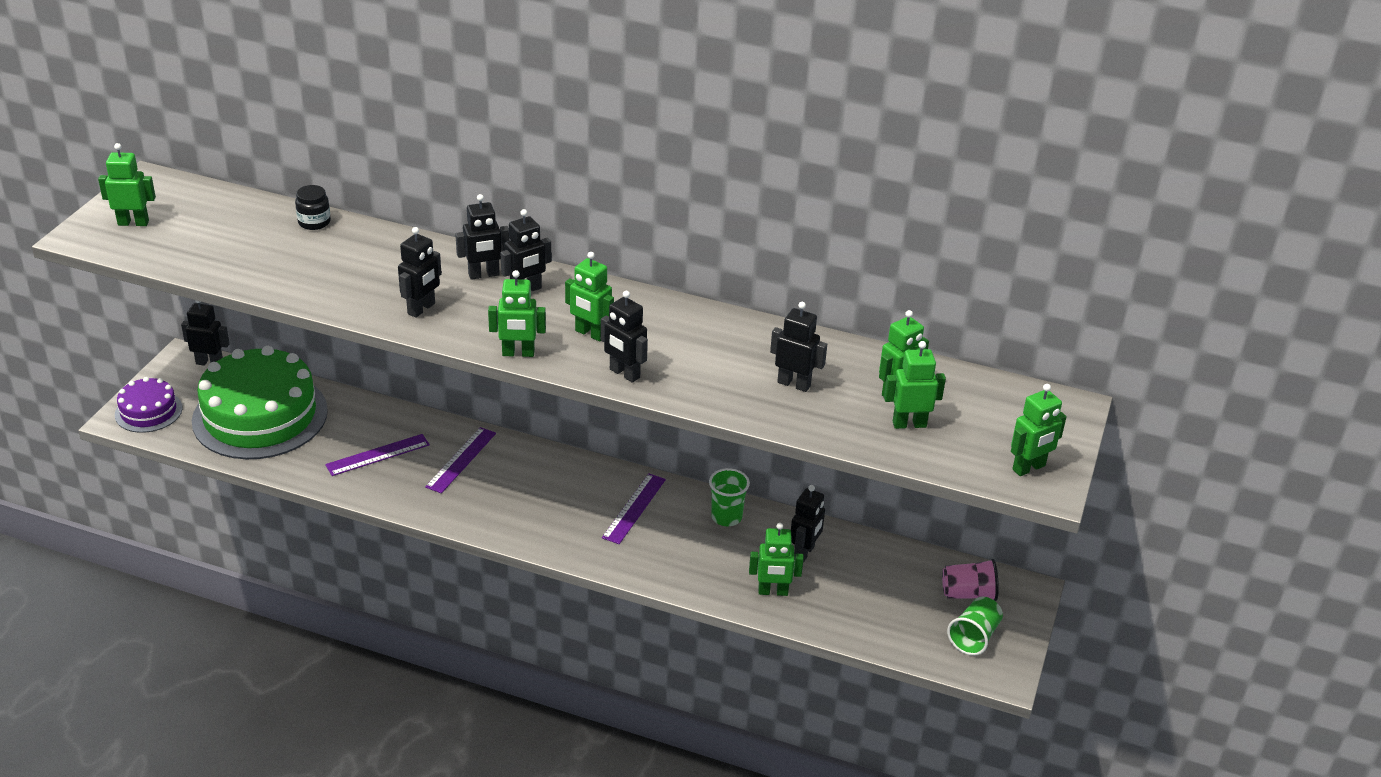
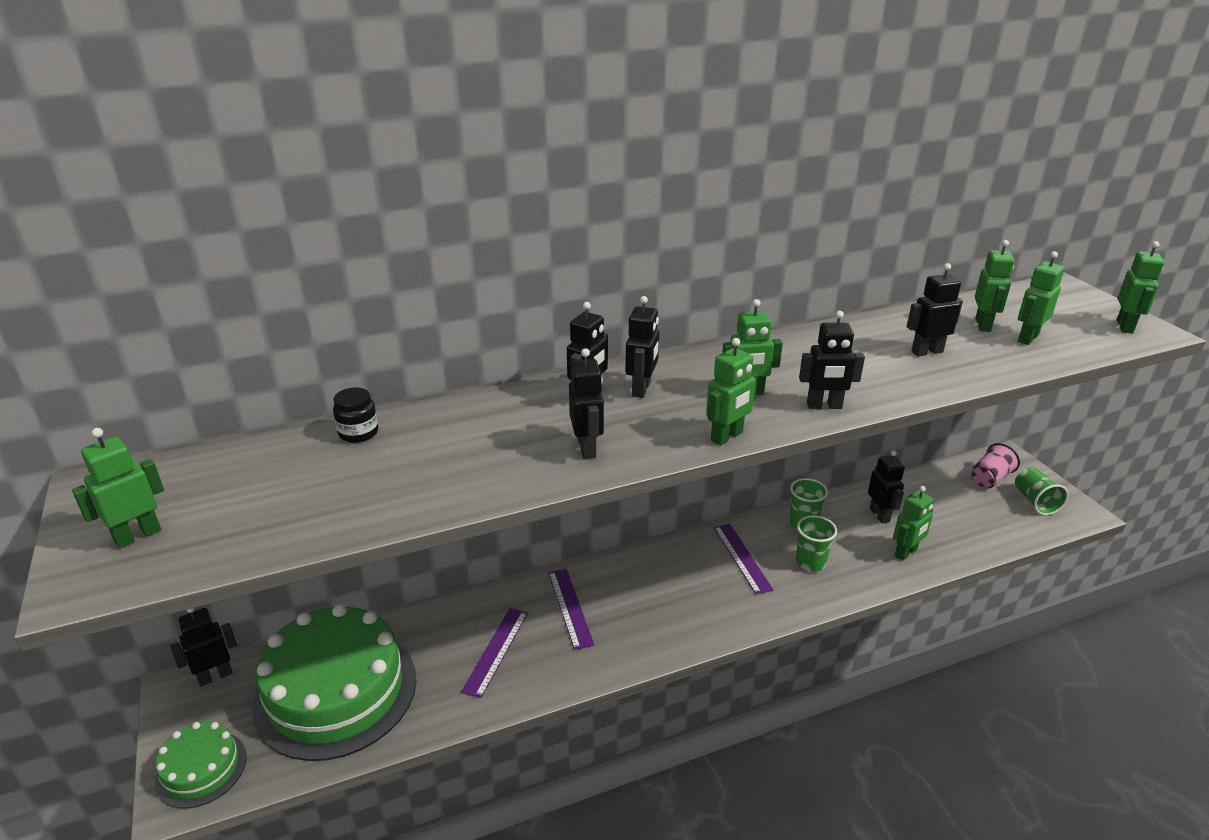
camera: 40 degrees left, 5 degrees down
purple cake [115,377,182,433] -> green cake [155,722,247,809]
none -> green cup [796,515,837,572]

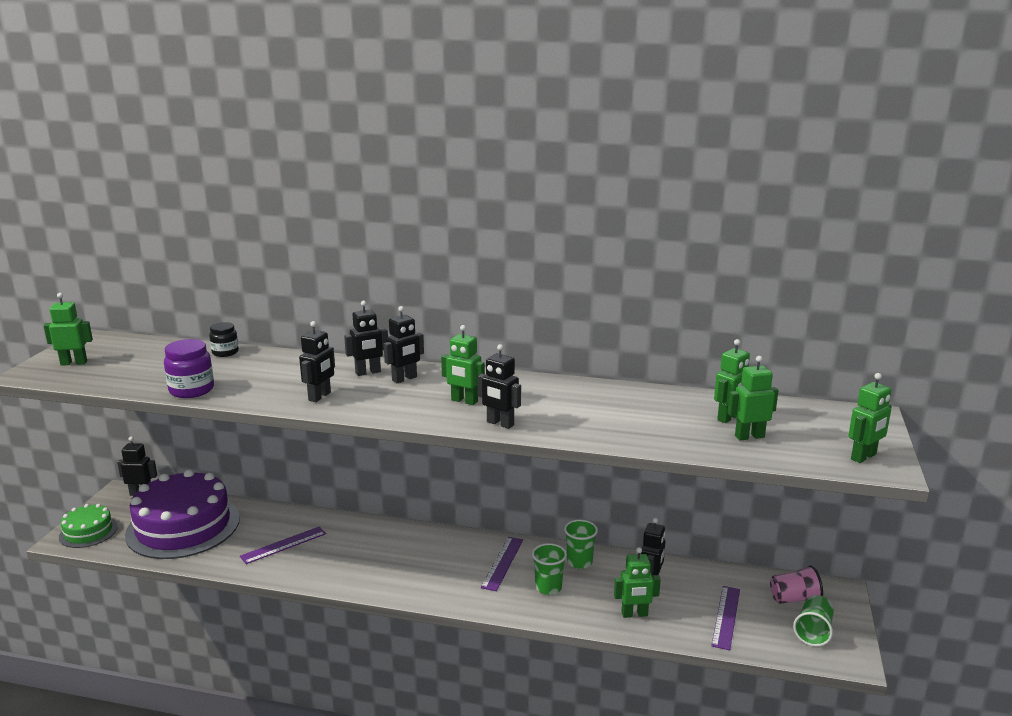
camera: 35 degrees right, 10 degrees down
green cake [252,604,416,761] -> purple cake [125,469,240,559]
purple ruler [548,569,594,650] -> purple ruler moved to [711,586,740,650]
green robot [706,338,758,446] -> none
black robot [907,263,963,356] -> none
none -> purple jar [164,339,214,398]

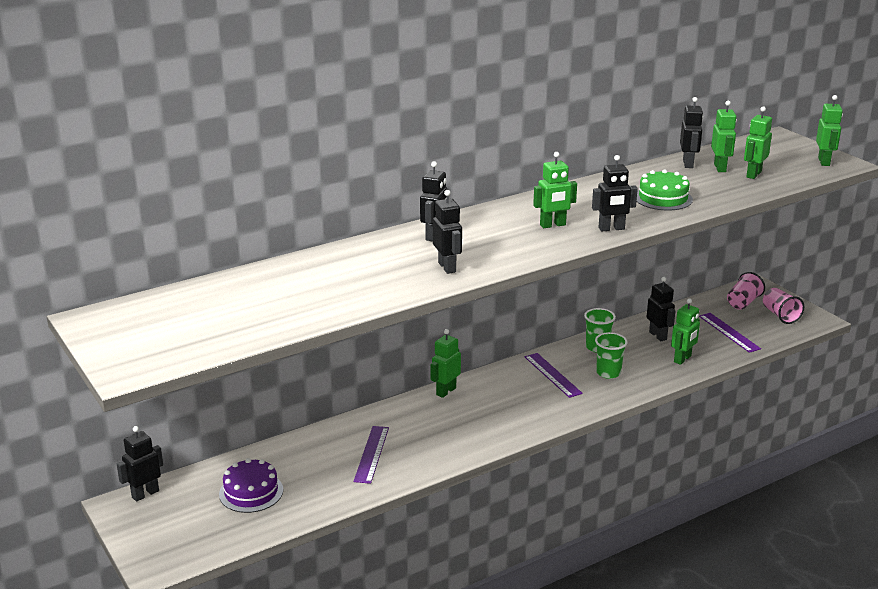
camera: 45 degrees left, 5 degrees up
green robot [44,293,93,366] -> green robot moved to [431,329,461,398]
green cake [59,504,118,548] -> green cake moved to [637,169,693,210]
purple cake [125,469,240,559] -> purple cake [219,458,283,513], size x0.49
purple jar [164,339,214,398] -> none
black jar [209,322,239,357] -> none
black robot [384,306,424,383] -> black robot moved to [680,97,703,168]
green cup [793,595,834,647] -> pink cup [763,288,804,324]

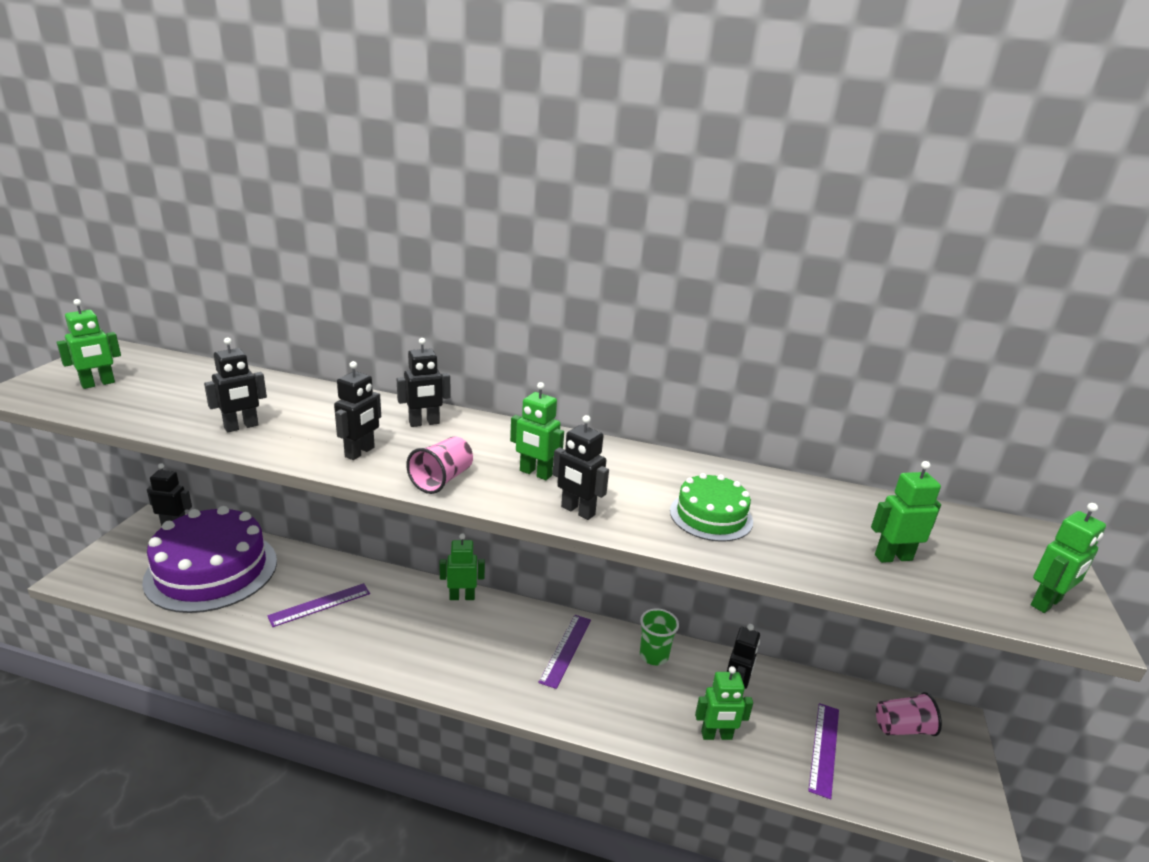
camera: 45 degrees right, 0 degrees up
purple cake [219,458,283,513] -> purple cake [142,506,277,613], size x2.03
green cup [595,332,628,379] -> none
black robot [680,97,703,168] -> black robot moved to [204,337,267,432]
green robot [711,101,737,172] -> green robot moved to [57,299,121,389]
pink cup [763,288,804,324] -> pink cup moved to [406,436,473,494]

